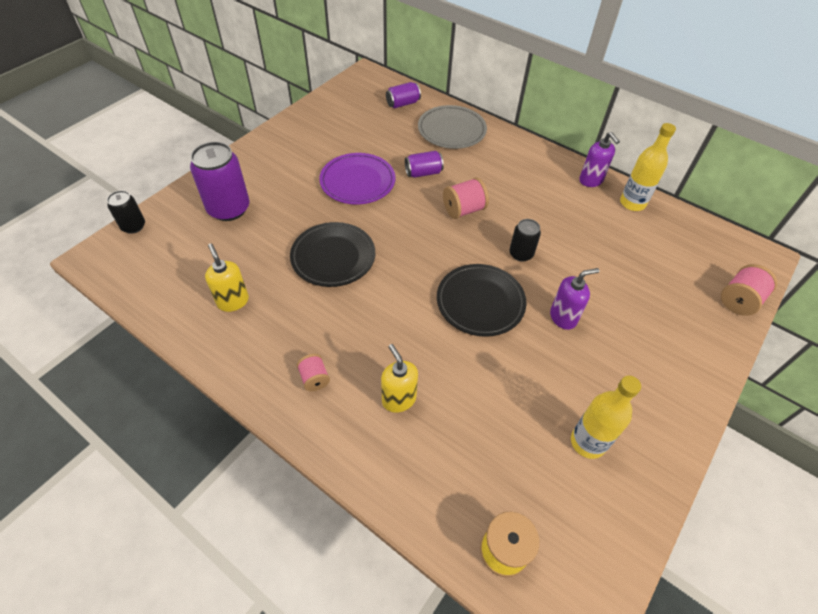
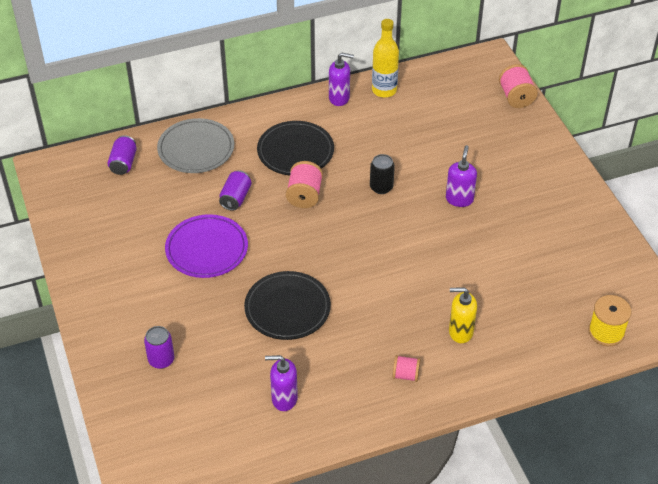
camera: 55 degrees left, 5 degrees down
black can [107,190,145,234] -> none
purple can [190,142,250,221] -> purple can [144,326,175,369], size x0.55
yellow soap dispenser [205,243,249,312] -> purple soap dispenser [265,355,298,411]
black plate [437,264,526,337] -> black plate moved to [257,121,334,176]
yellow bottle [571,376,641,459] -> none

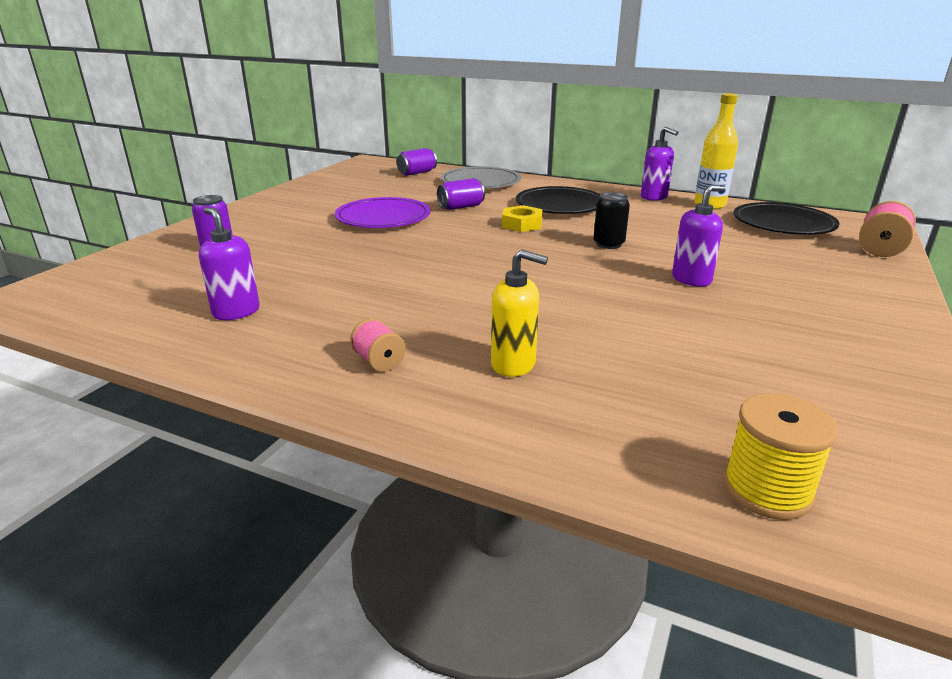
camera: 45 degrees right, 20 degrees down
black plate [244,271,331,340] -> black plate moved to [733,202,840,235]
pink spool [286,161,323,208] -> yellow nut [502,205,543,232]
yellow soap dispenser [449,287,477,343] -> yellow soap dispenser turned 150 degrees clockwise [491,249,548,377]

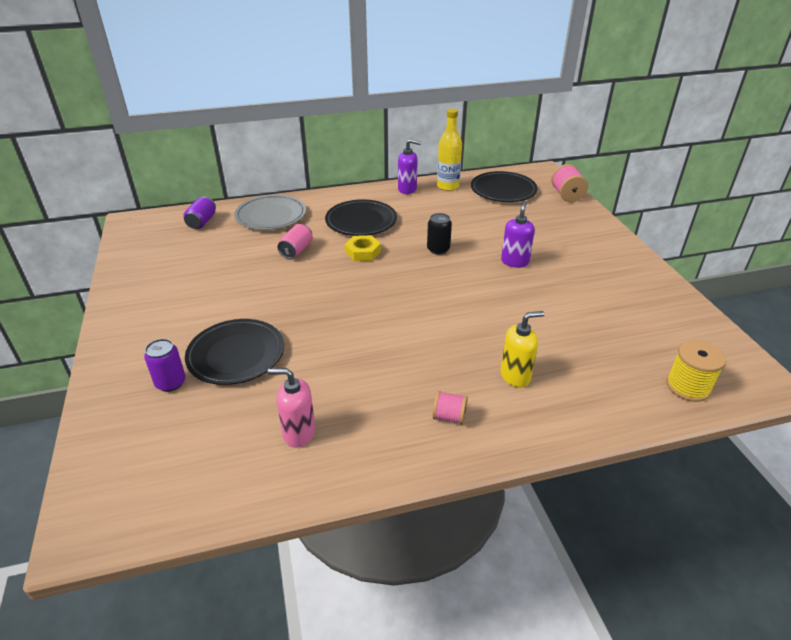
camera: 40 degrees left, 10 degrees up
purple soap dispenser [199,207,260,320] -> pink soap dispenser [268,368,315,448]
purple plate [335,197,430,228] -> none
purple can [437,178,485,210] -> pink can [277,224,313,259]
none -> black plate [185,319,284,385]

